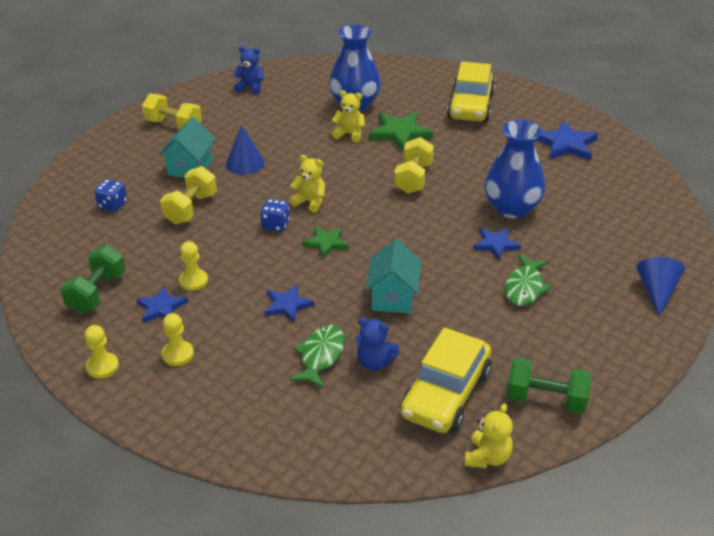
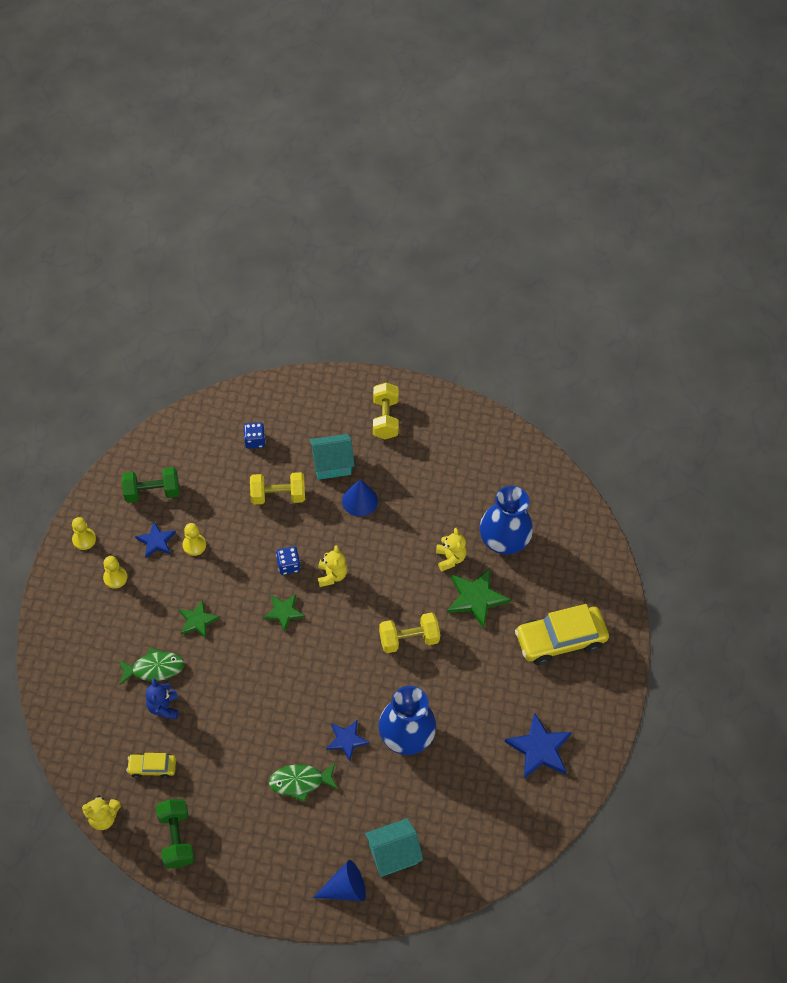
camera: 60 degrees right, 20 degrees up
blue teddy bear [233,46,264,95] -> none
blue star [264,284,314,322] -> green star [179,600,220,638]
turquoise house [366,239,421,314] -> turquoise house moved to [365,818,423,877]
yellow car [400,327,491,433] -> yellow car [126,753,176,779], size x0.50

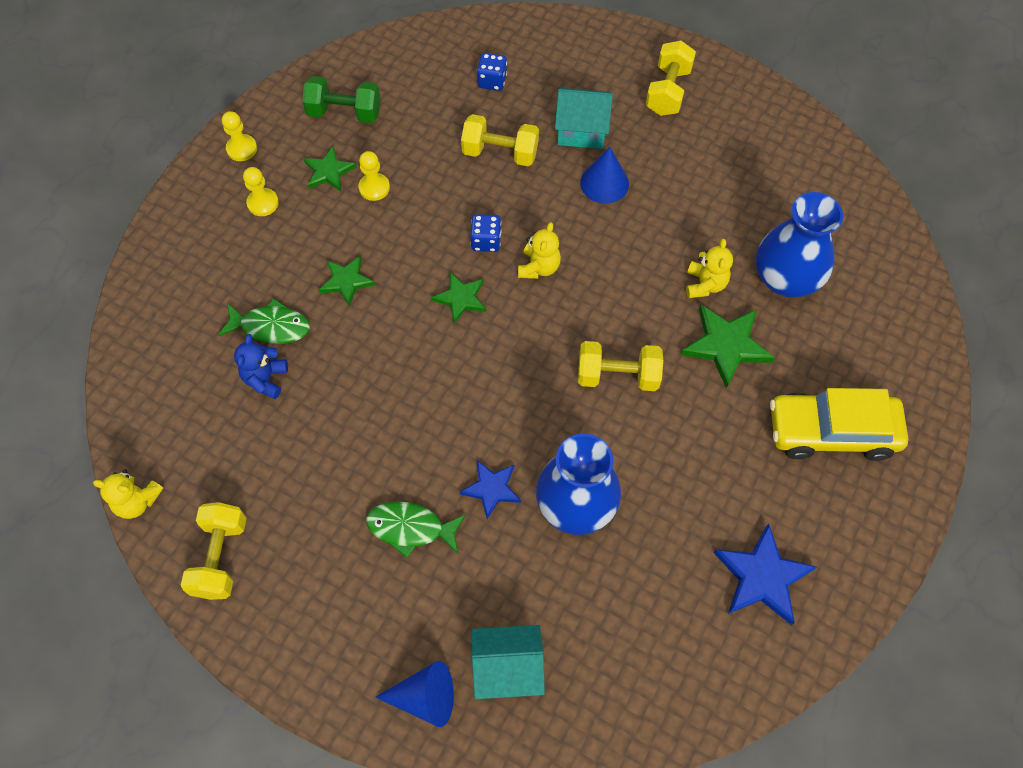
camera: 20 degrees right, 5 degrees up
yellow car [126,753,176,779] -> none
blue star [135,522,176,558] -> green star [304,147,357,191]
green dumbbell [156,799,194,868] -> yellow dumbbell [181,502,247,600]

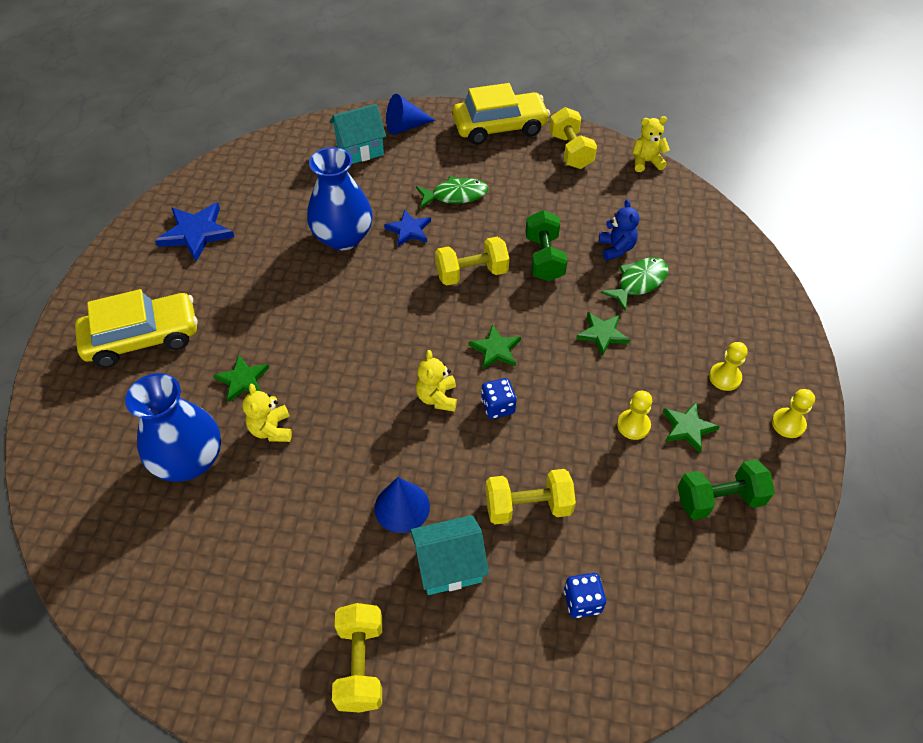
camera: 160 degrees right, 10 degrees down
green fish [218,298,310,344] -> green fish turned 150 degrees clockwise [601,257,669,310]
yellow dumbbell [578,341,663,391] -> yellow dumbbell moved to [435,237,509,286]
green star [681,305,775,389] -> green star [213,355,269,403], size x0.63
none -> yellow car [452,83,550,145]
none -> green dumbbell [526,210,568,281]

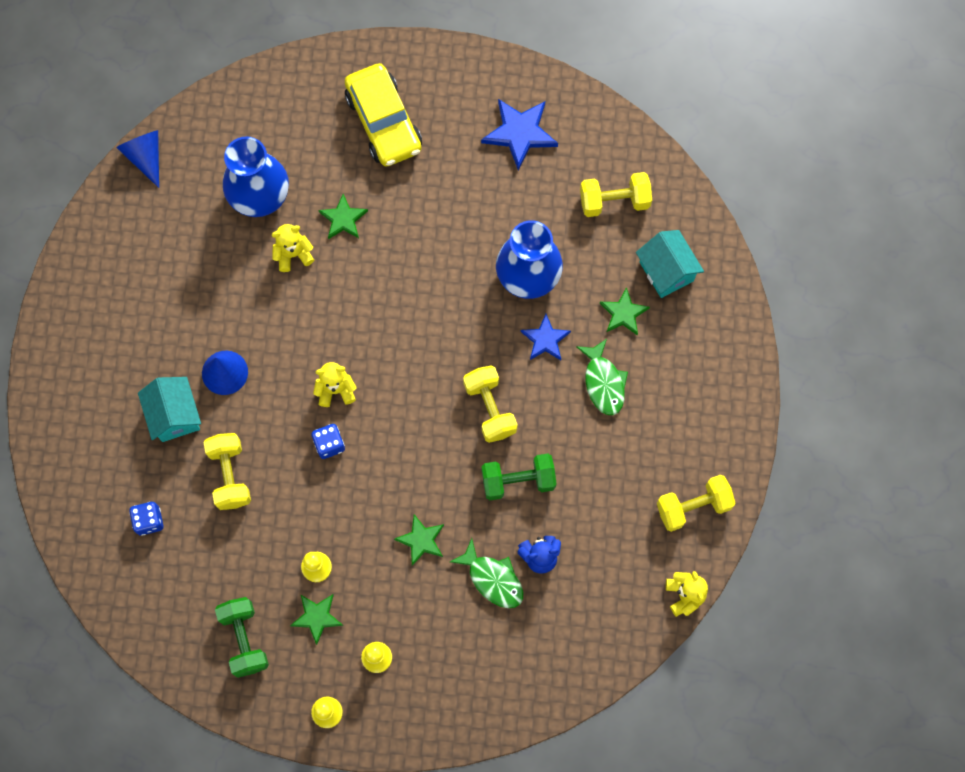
camera: 85 degrees right, 20 degrees up
yellow dumbbell [332,603,382,713] -> yellow dumbbell moved to [580,172,652,217]
blue cone [386,94,436,135] -> blue cone moved to [116,130,159,188]
yellow car [452,83,550,145] -> none
green star [469,324,521,369] -> green star moved to [600,287,650,335]

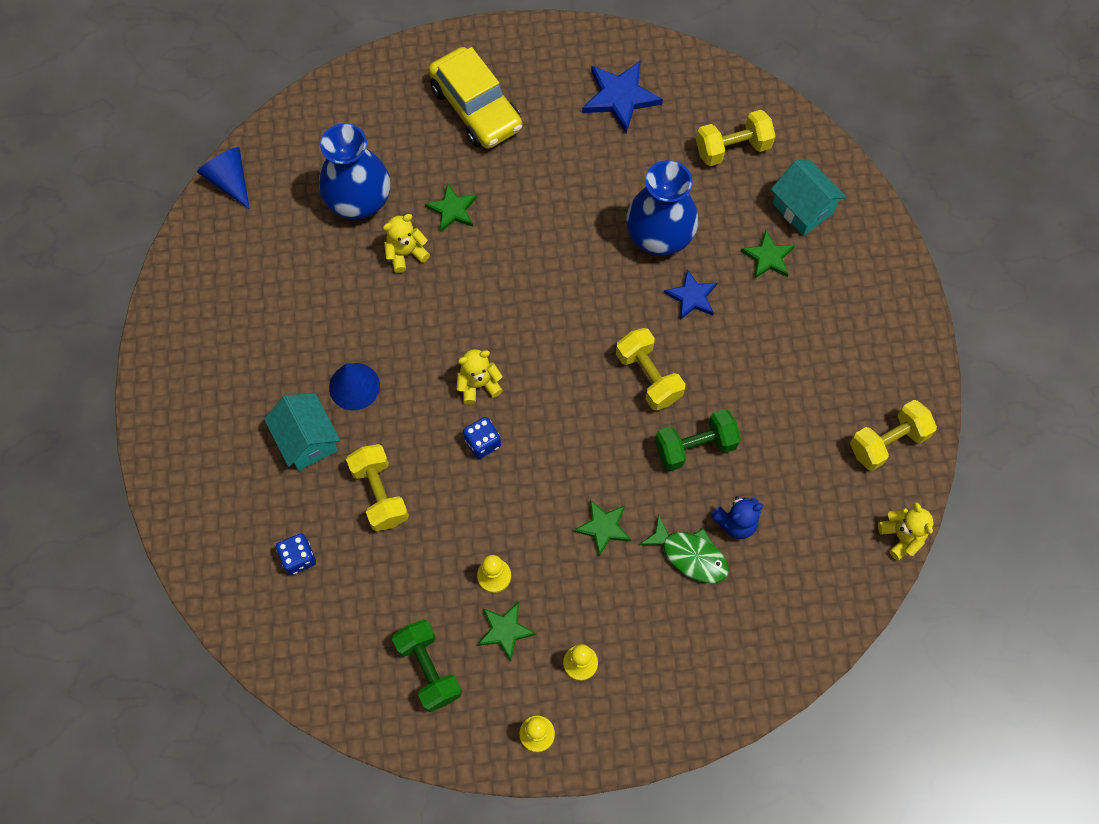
camera: 10 degrees left, 5 degrees down
green fish [576,339,628,415] -> none

